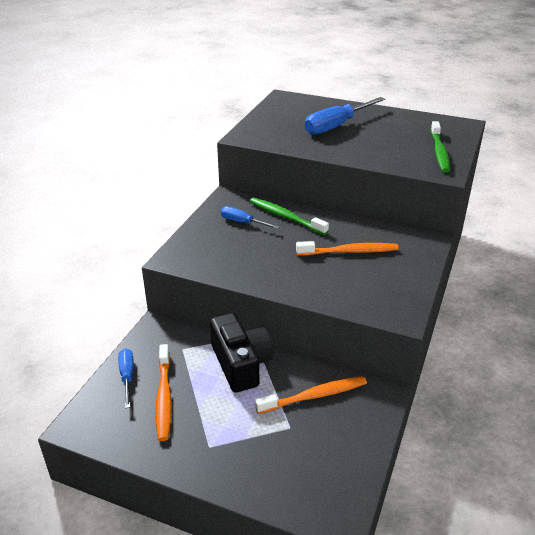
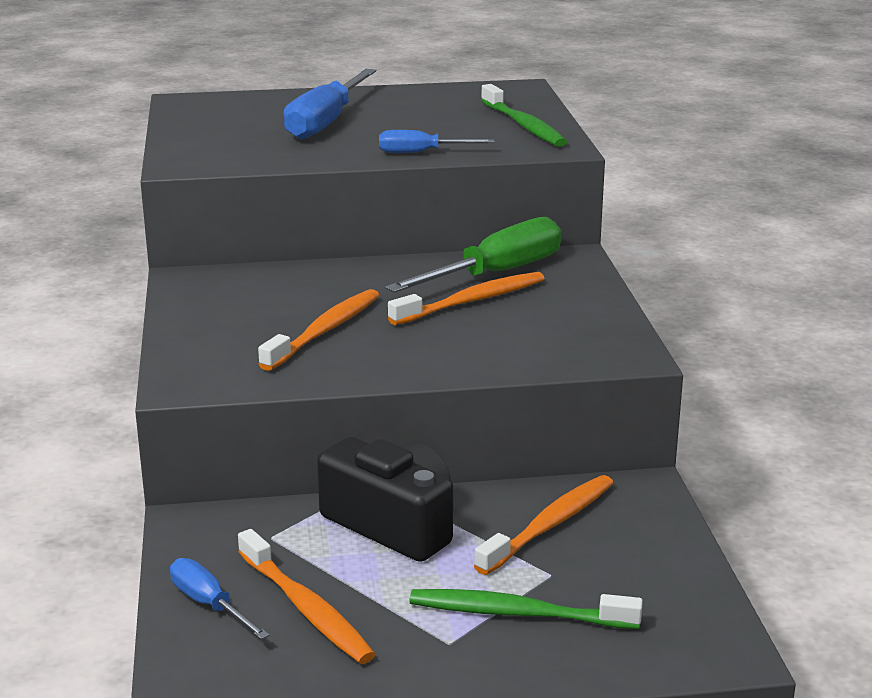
camera: 30 degrees left, 10 degrees down
blue screwdriver [221,206,280,229] -> blue screwdriver moved to [379,130,494,153]
green toothbrush [250,198,329,235] -> green toothbrush moved to [409,589,643,629]
none -> orange toothbrush [258,289,379,371]
none -> green screwdriver [385,217,562,293]

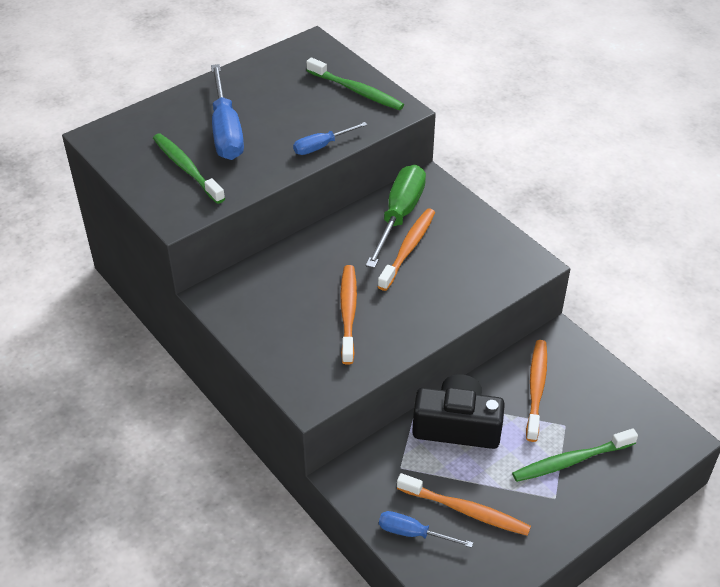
camera: 30 degrees left, 20 degrees up
none -> green toothbrush [153,133,225,204]

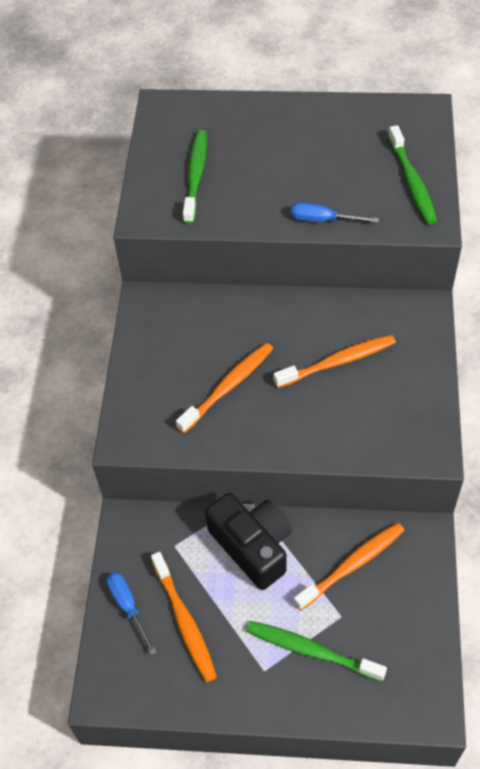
camera: 45 degrees right, 10 degrees up
blue screwdriver [211,64,244,160] -> none
green screwdriver [366,165,426,268] -> none

